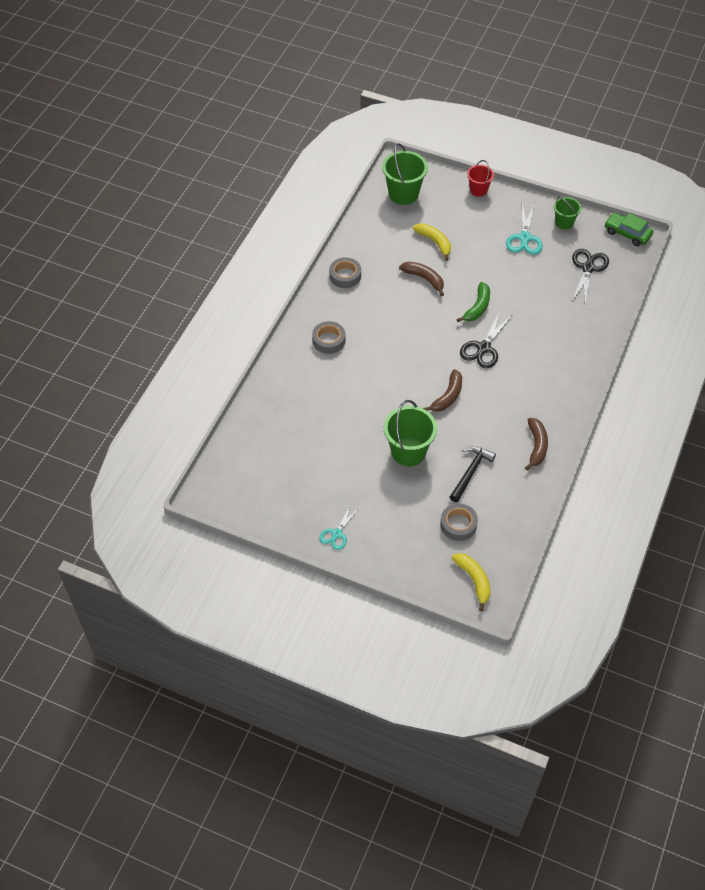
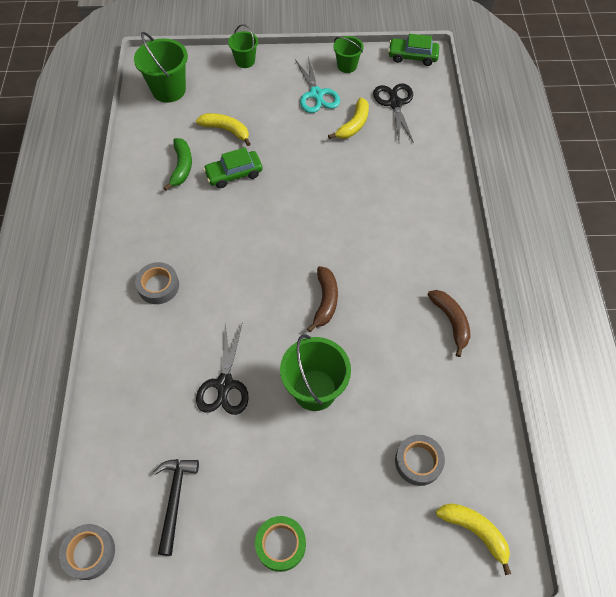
camera: 25 degrees left, 5 degrees up
turquoise scissors [319,504,360,550] -> green tape [255,516,306,572]
grey tape [329,257,361,288] -> grey tape moved to [59,524,115,580]
brown banana [399,261,444,296] -> green car [203,147,263,188]
black hammer [450,446,496,502] -> black hammer moved to [154,459,199,556]
green banana [456,282,490,322] -> green banana moved to [164,138,192,191]
black scissors [460,311,513,368] -> black scissors moved to [196,322,249,415]
red bucket [467,160,494,197] -> green bucket [228,24,258,68]
none -> yellow banana [328,98,369,139]

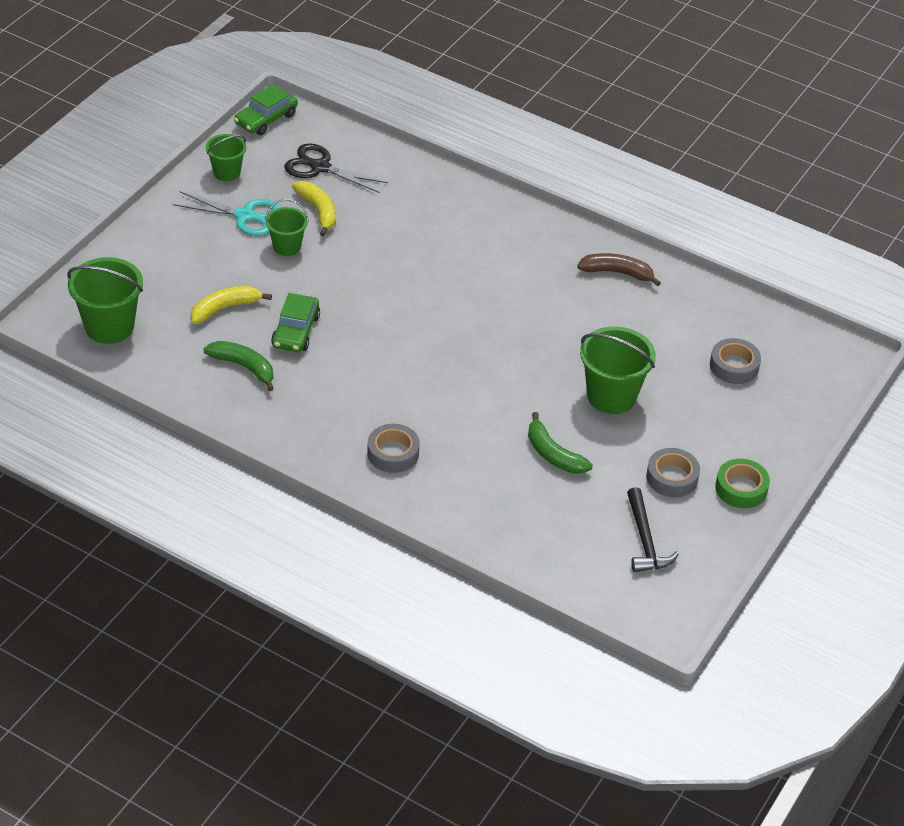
camera: 60 degrees left, 15 degrees down
grey tape [59,524,115,580] -> grey tape moved to [646,448,700,497]
black hammer [154,459,199,556] -> black hammer turned 135 degrees counterclockwise [627,487,679,572]
black scissors [196,322,249,415] -> green banana [528,412,593,474]
green bucket [228,24,258,68] -> green bucket moved to [265,199,309,256]
brown banana [307,266,338,332] -> none
yellow banana [436,503,511,575] -> none

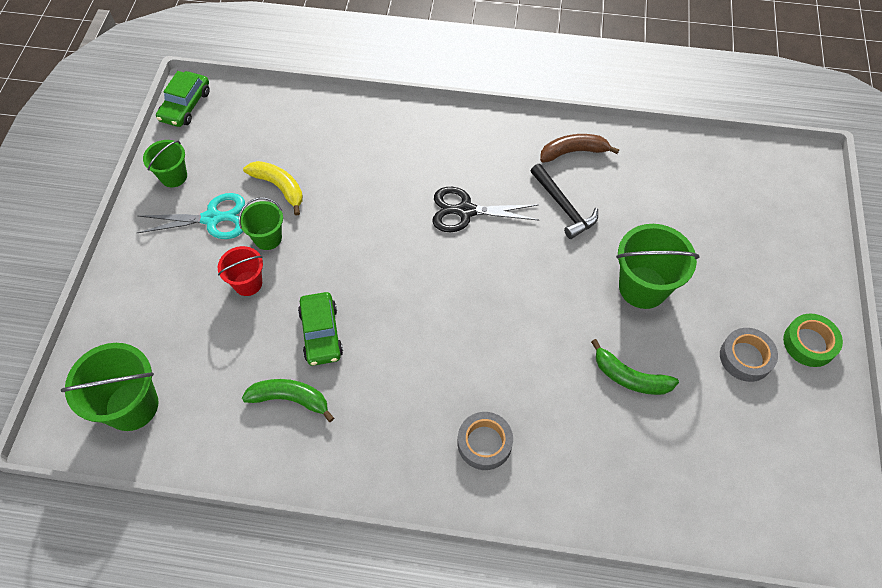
camera: 20 degrees left, 15 degrees up
yellow banana [190,286,272,324] -> none
black scissors [284,143,388,193] -> black scissors moved to [432,187,538,232]
black hammer [627,487,679,572] -> black hammer moved to [531,164,598,239]
grey tape [710,338,761,384] -> none
none -> red bucket [218,246,263,296]

